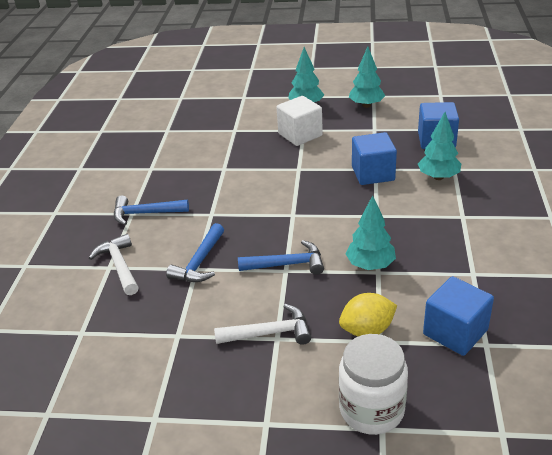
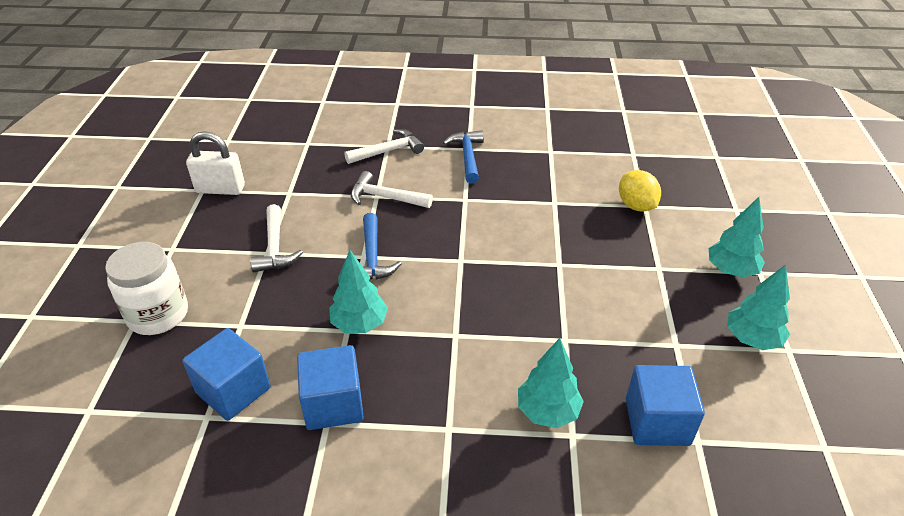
camera: 85 degrees right, 5 degrees up
blue hammer [166,223,224,282] -> white hammer [351,171,433,208]
white cube [277,96,323,146] -> none
yellow lemon [339,293,397,336] -> yellow lemon moved to [619,170,661,212]
blue cube [352,132,397,185] -> blue cube moved to [297,345,364,430]
none -> white padlock [186,131,245,195]

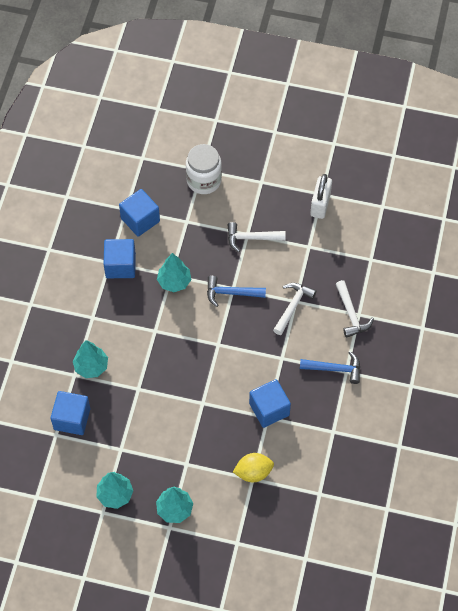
camera: 100 degrees right, 20 degrees up
none -> blue cube [249,379,291,428]

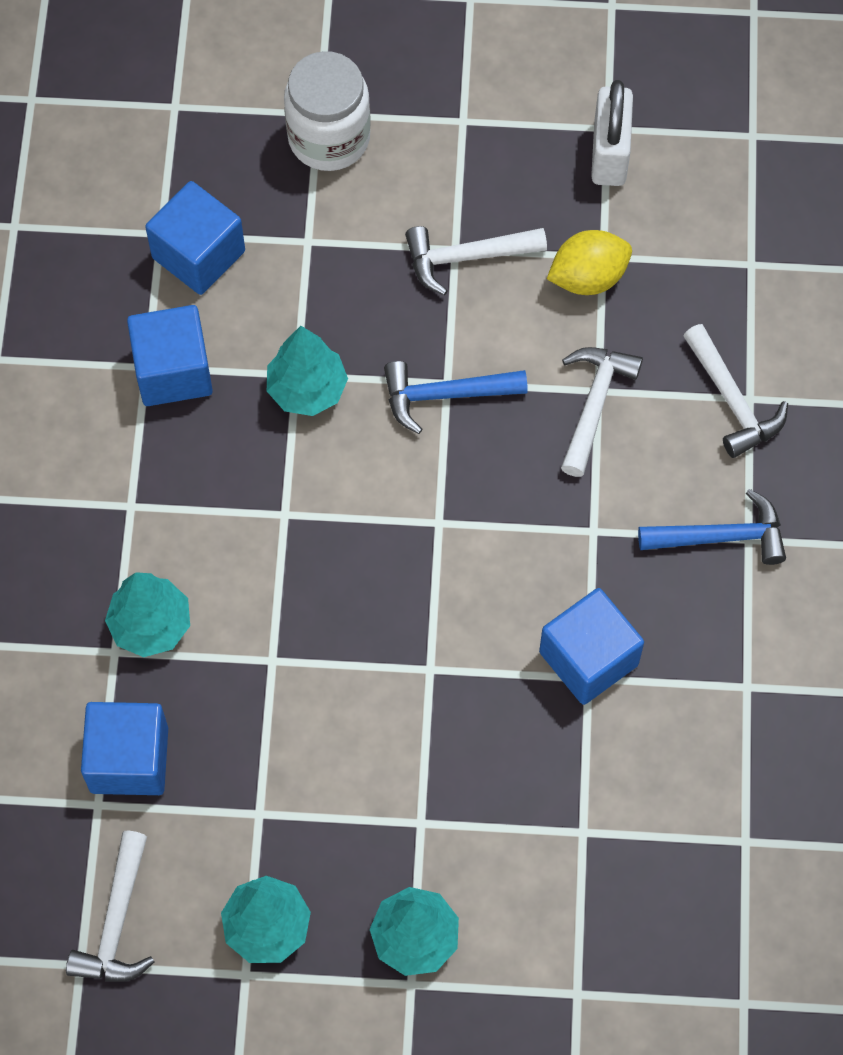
camera: 10 degrees left, 5 degrees up
yellow lemon [233,453,274,482] -> yellow lemon moved to [547,230,632,295]
none -> white hammer [66,831,155,982]

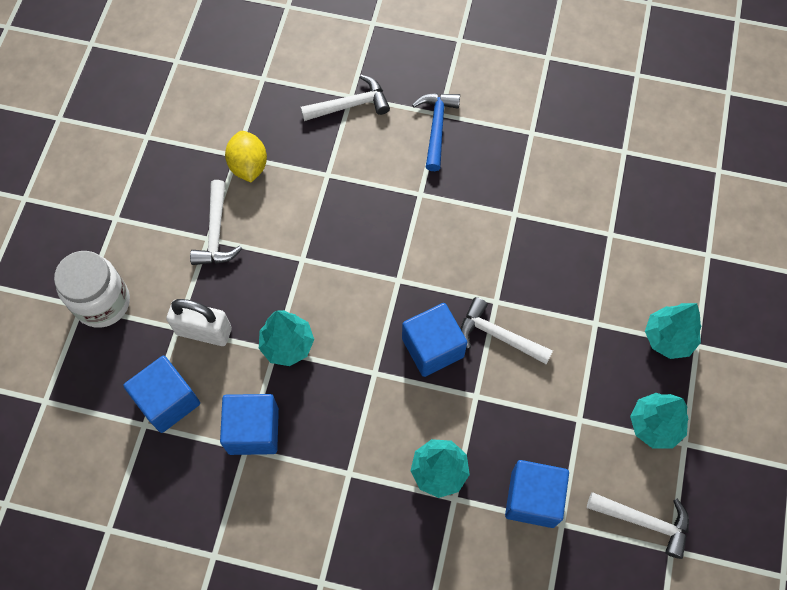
camera: 80 degrees left, 0 degrees up
blue hammer [384,361,528,434] -> none
blue cube [539,588,644,705] -> blue cube moved to [402,303,467,377]
white hammer [561,347,643,477] -> white hammer moved to [460,297,553,364]
white padlock [591,80,633,186] -> white padlock moved to [166,299,232,346]

